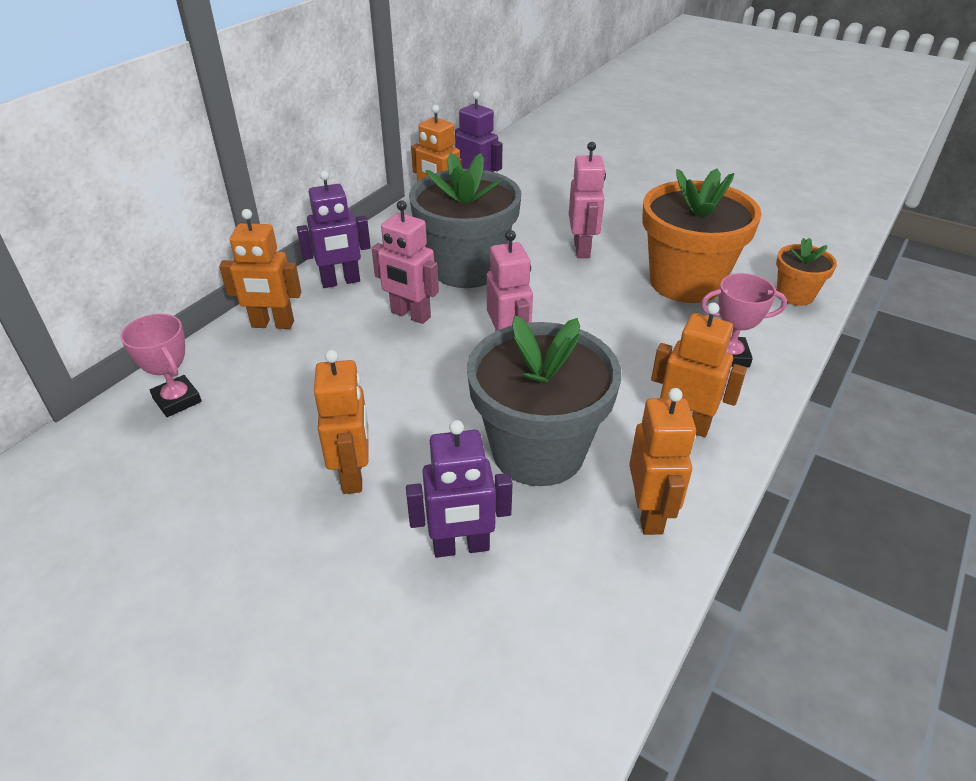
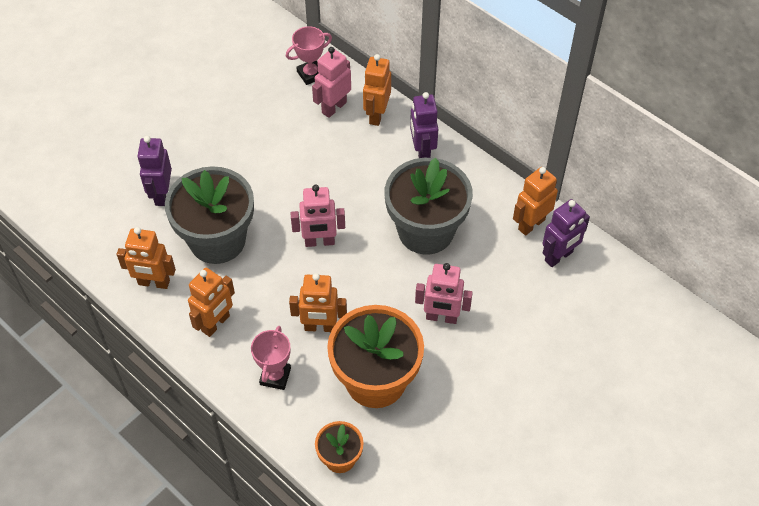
camera: 100 degrees right, 15 degrees up
orange robot [314,350,368,494] -> orange robot moved to [289,273,347,332]
pink robot [372,200,439,324] -> pink robot moved to [312,47,351,118]

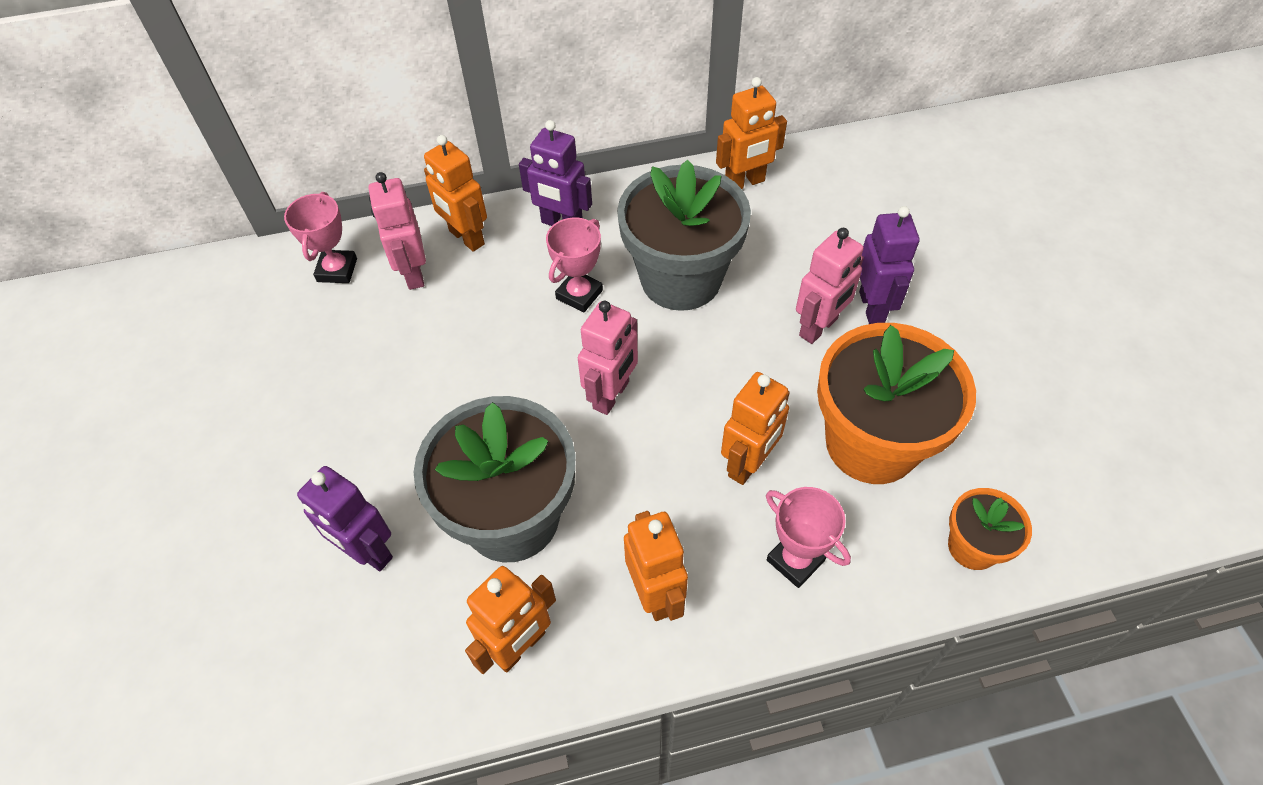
camera: 55 degrees left, 0 degrees up
orange robot [513,167,558,236] -> orange robot turned 105 degrees counterclockwise [716,77,787,189]
purple robot [542,199,590,267] -> purple robot moved to [859,206,919,324]
none -> pink trophy [546,218,603,313]

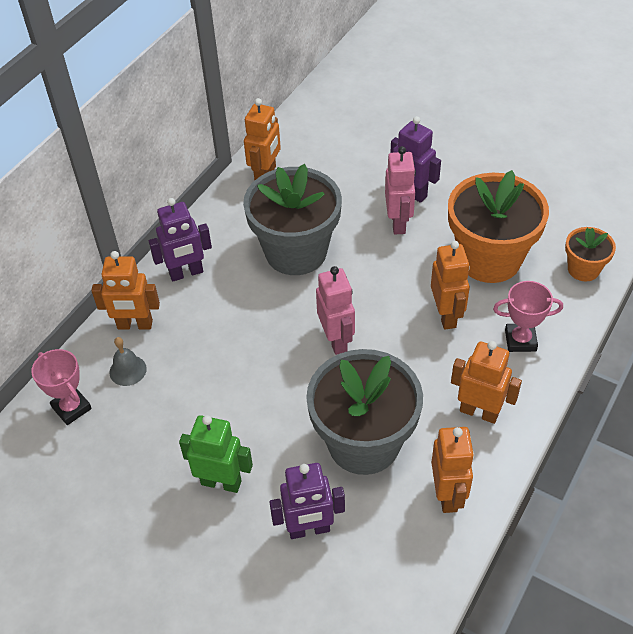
camera: 45 degrees left, 5 degrees down
pink robot [369,172,426,290] -> grey bell [109,337,147,386]
pink trophy [546,218,603,313] -> none
none -> green robot [179,415,253,493]

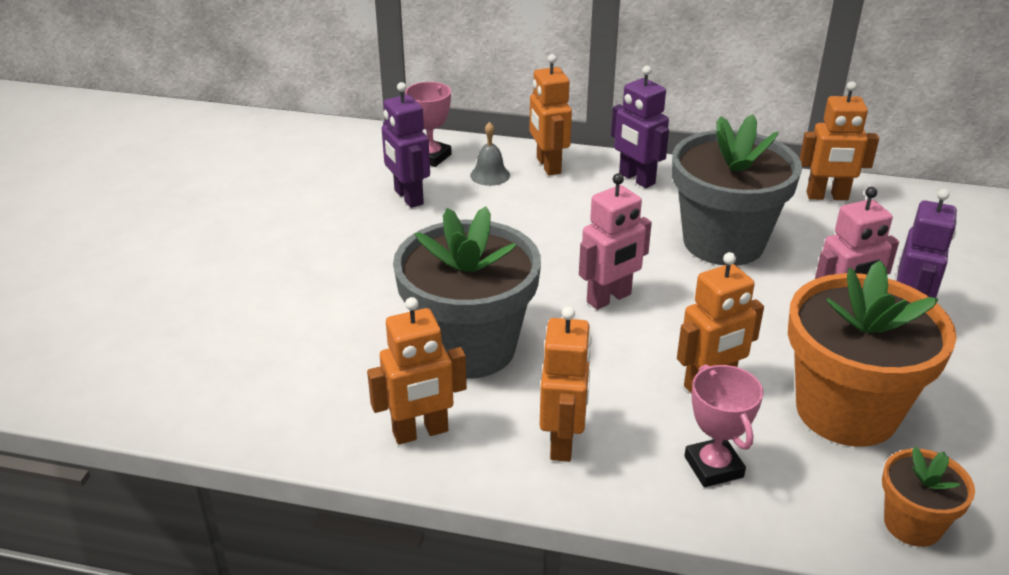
camera: 70 degrees right, 15 degrees down
green robot [179,415,253,493] -> none
purple robot [269,463,345,539] -> purple robot moved to [382,82,430,208]

